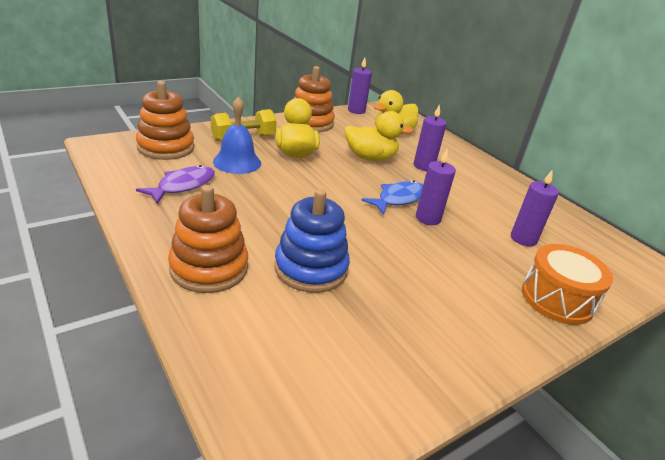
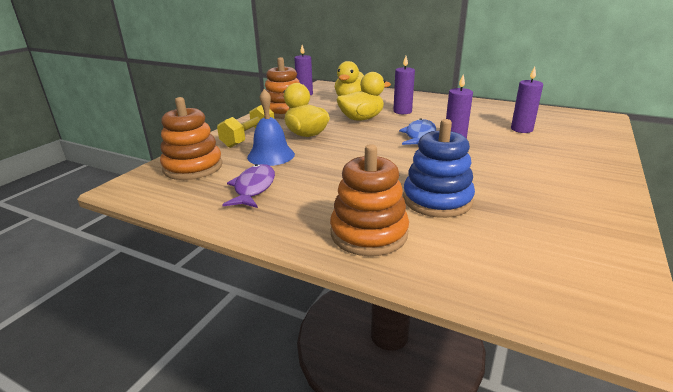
camera: 25 degrees left, 5 degrees down
orange drum [522,244,613,325] -> none

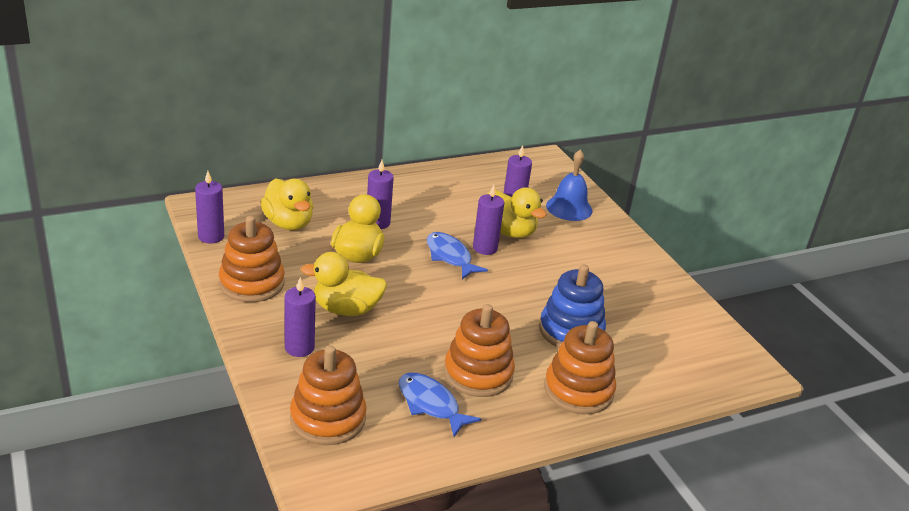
camera: 55 degrees left, 5 degrees up
yellow dumbbell [217,105,275,148] -> purple candle [285,277,316,357]
purple fish [222,164,275,208] -> blue fish [399,373,481,437]
blue bell [247,89,295,166] -> blue bell moved to [546,150,592,221]
none -> orange stacking toy [444,304,515,397]
none -> yellow duck [488,187,547,238]

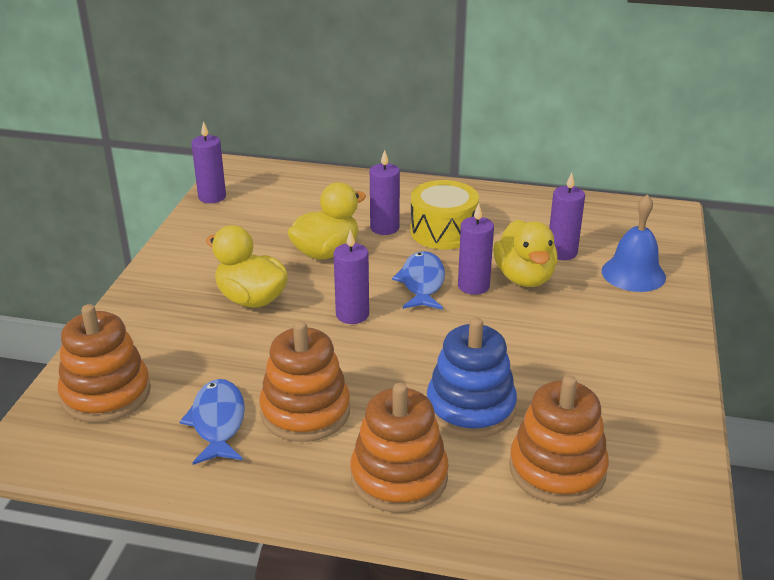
camera: 40 degrees right, 0 degrees up
orange stacking toy [219,216,285,302] -> orange stacking toy moved to [509,375,609,504]
yellow duck [260,178,313,230] -> none
purple candle [285,277,316,357] -> purple candle moved to [334,229,369,324]
none -> yellow drum [410,180,479,249]

